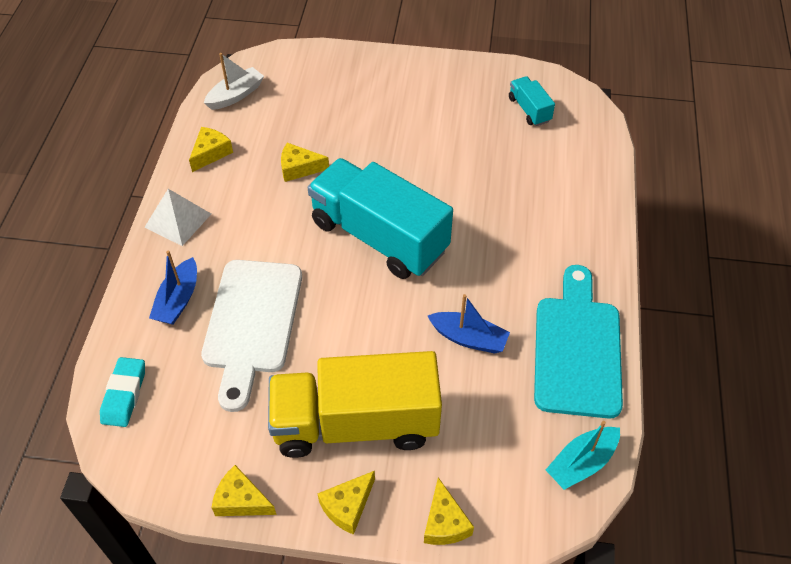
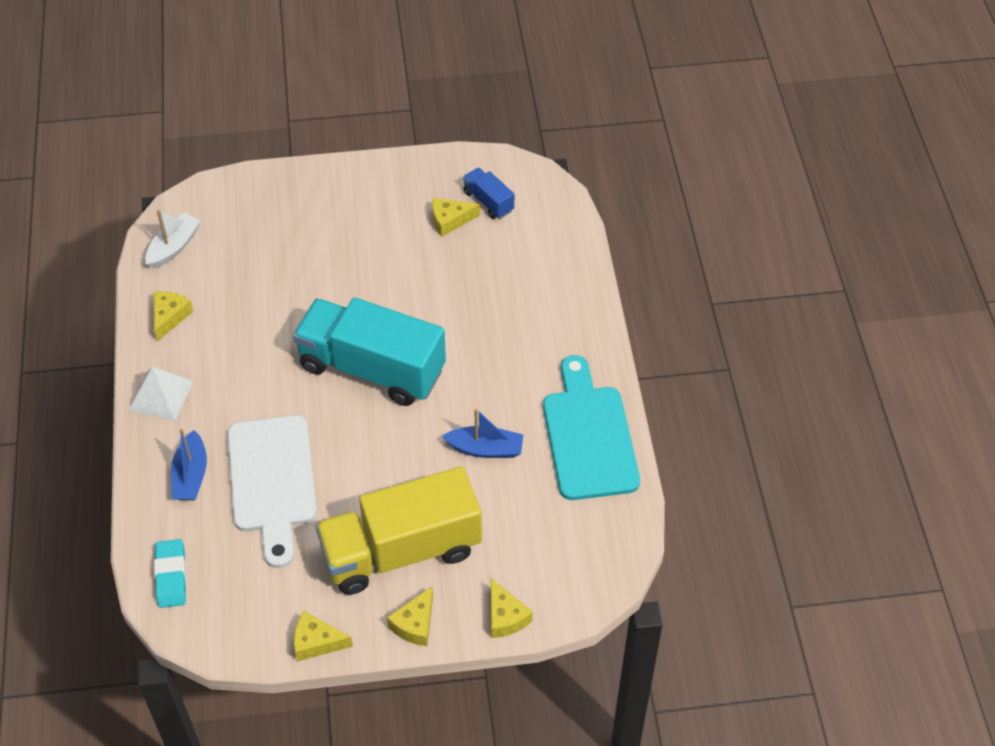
camera: 15 degrees left, 0 degrees up
yellow cheese [281,143,329,182] -> yellow cheese moved to [432,198,480,237]
turquoise truck [509,76,555,126] -> blue truck [463,168,514,219]
turquoise boat [546,421,620,490] -> none

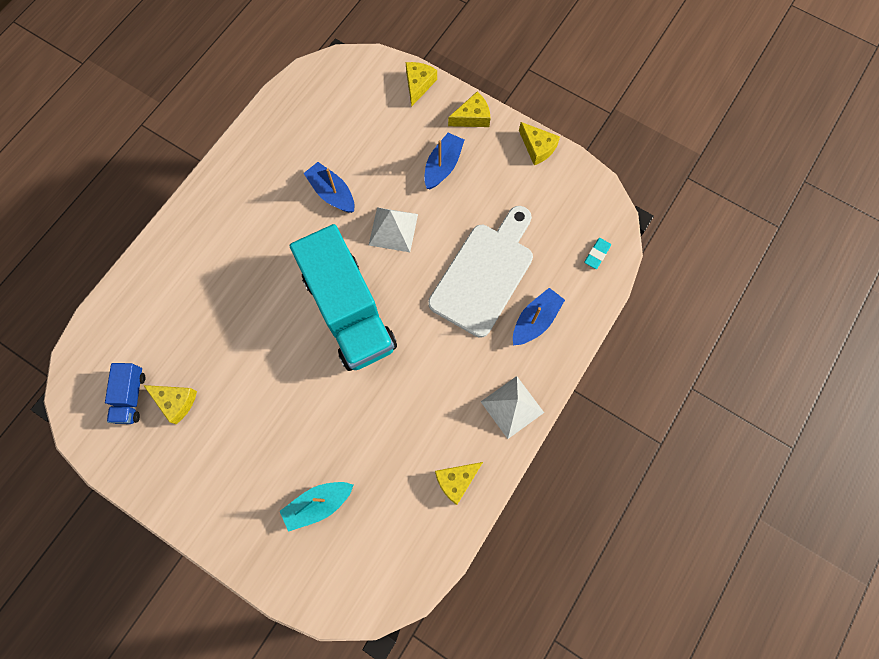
camera: 140 degrees left, 20 degrees up
white boat [145,210,201,269] -> none
turquoise eraser [154,539,187,608] -> turquoise eraser [584,238,611,269], size x0.64
yellow truck [315,467,482,595] -> blue boat [424,133,464,189]
turquoise cutting board [543,355,640,500] -> none
none -> turquoise boat [280,482,353,532]
none -> white pyramid [369,207,418,252]

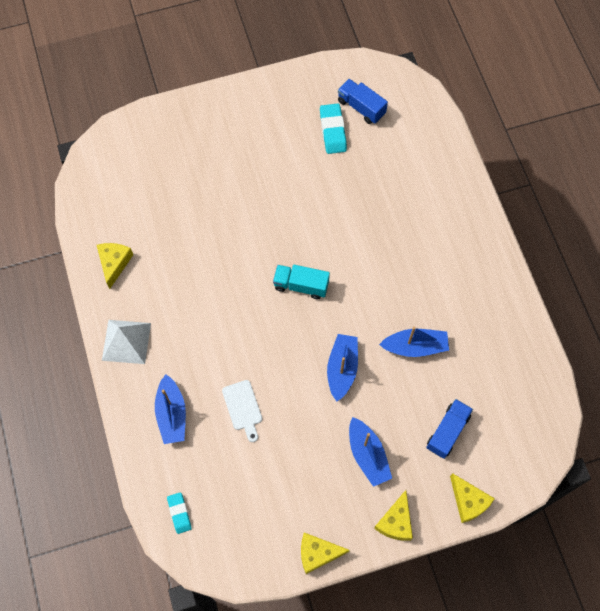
camera: 130 degrees right, 5 degrees down
yellow cheese [144,385,197,424] -> turquoise eraser [320,104,347,154]
turquoise boat [280,482,353,532] -> none
turquoise truck [290,224,397,371] -> turquoise truck [273,265,330,299], size x0.43
white pyramid [369,207,418,252] -> blue boat [327,334,358,401]
white cutting board [428,206,533,337] -> white cutting board [222,380,262,442], size x0.42
none -> blue truck [426,399,473,459]

